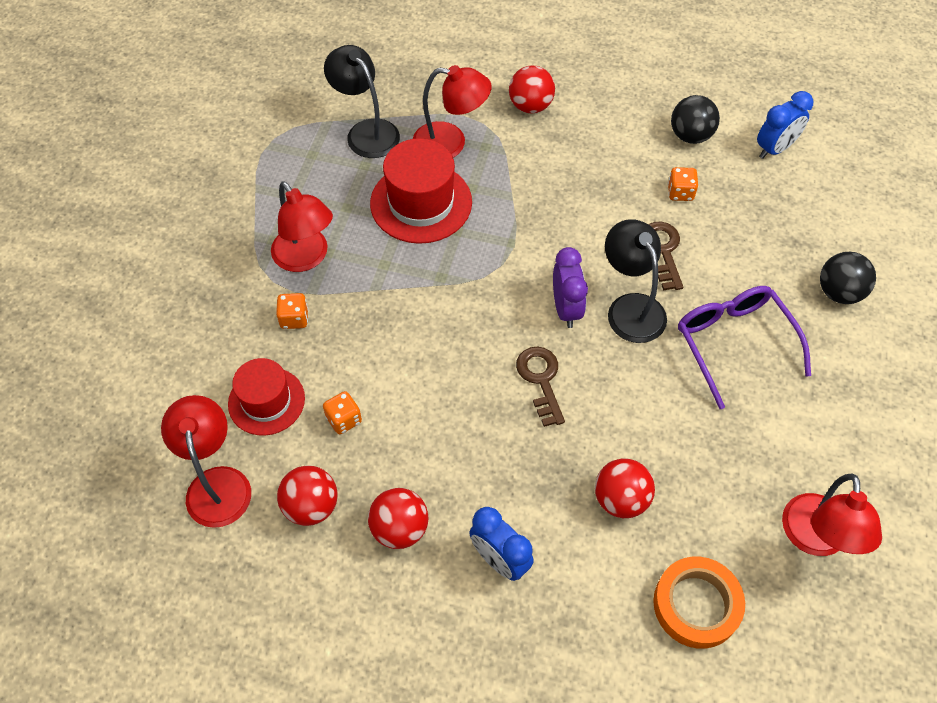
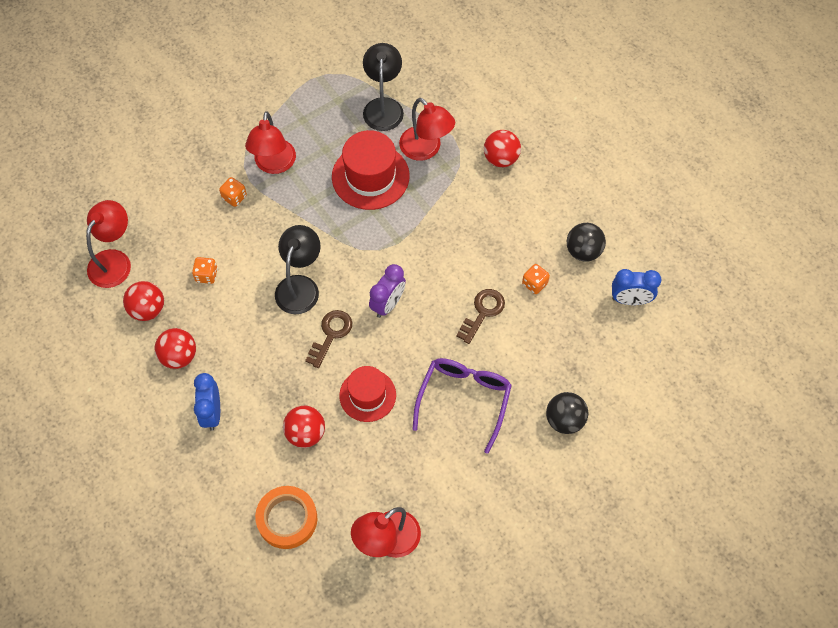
camera: 40 degrees right, 5 degrees up
red hat [228,358,305,436] -> red hat moved to [339,366,396,422]
black lamp [605,219,667,343] -> black lamp moved to [275,225,321,314]

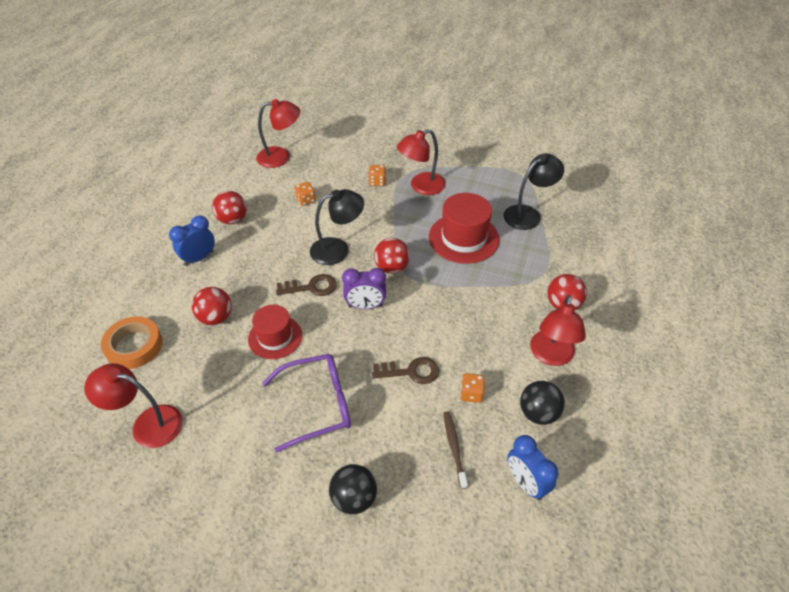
camera: 55 degrees right, 15 degrees down
red ball [123,281,164,321] -> red ball moved to [374,238,410,274]
red lamp [399,98,455,161] -> red lamp moved to [530,295,586,366]
none -> brown toothbrush [443,411,468,489]

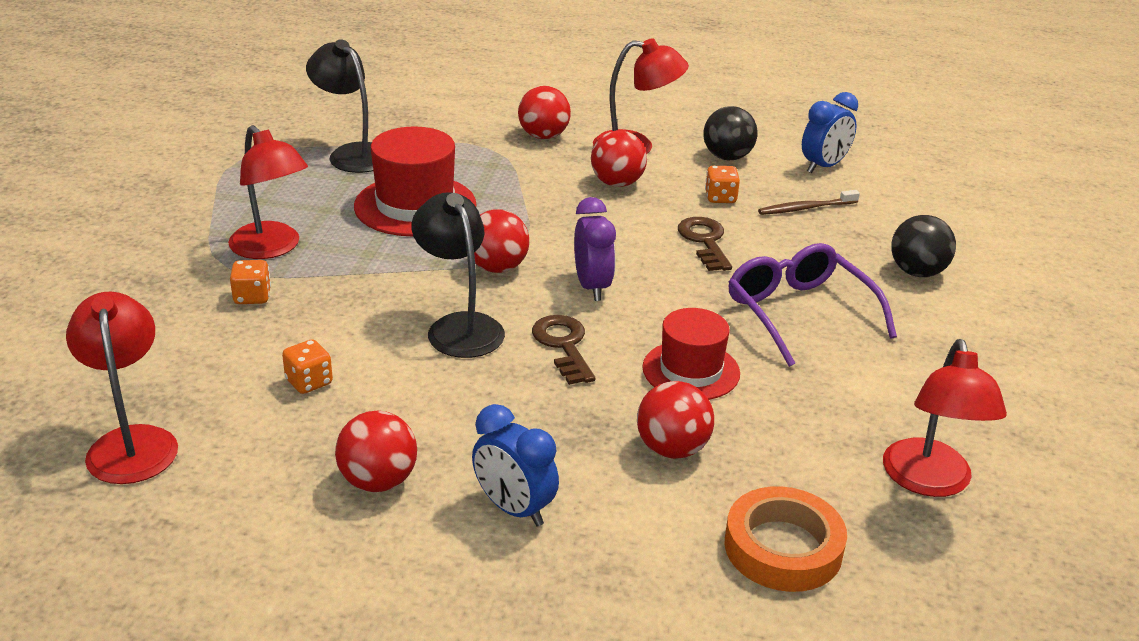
camera: 100 degrees left, 15 degrees down
none -> red ball [591,130,647,187]

